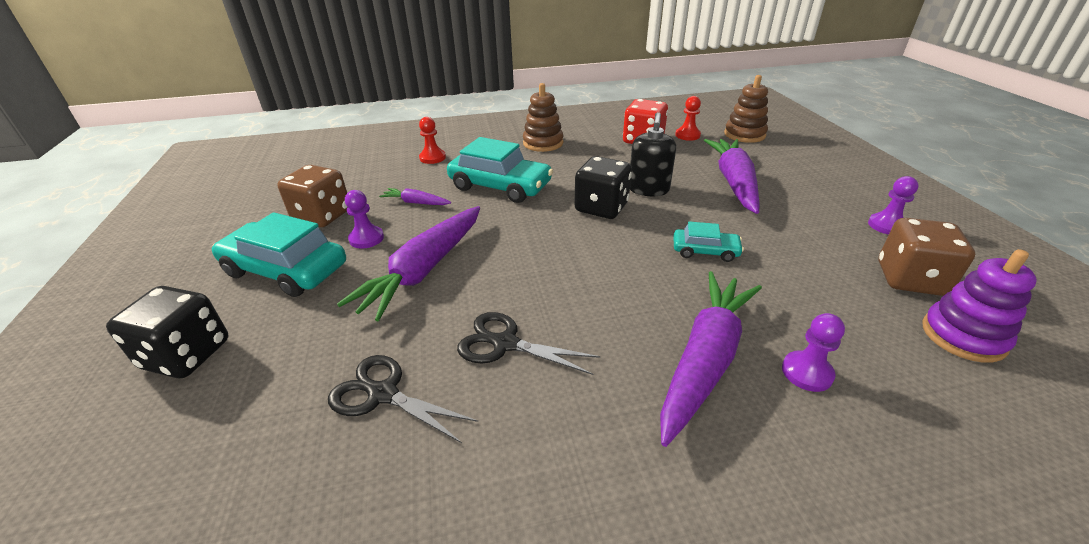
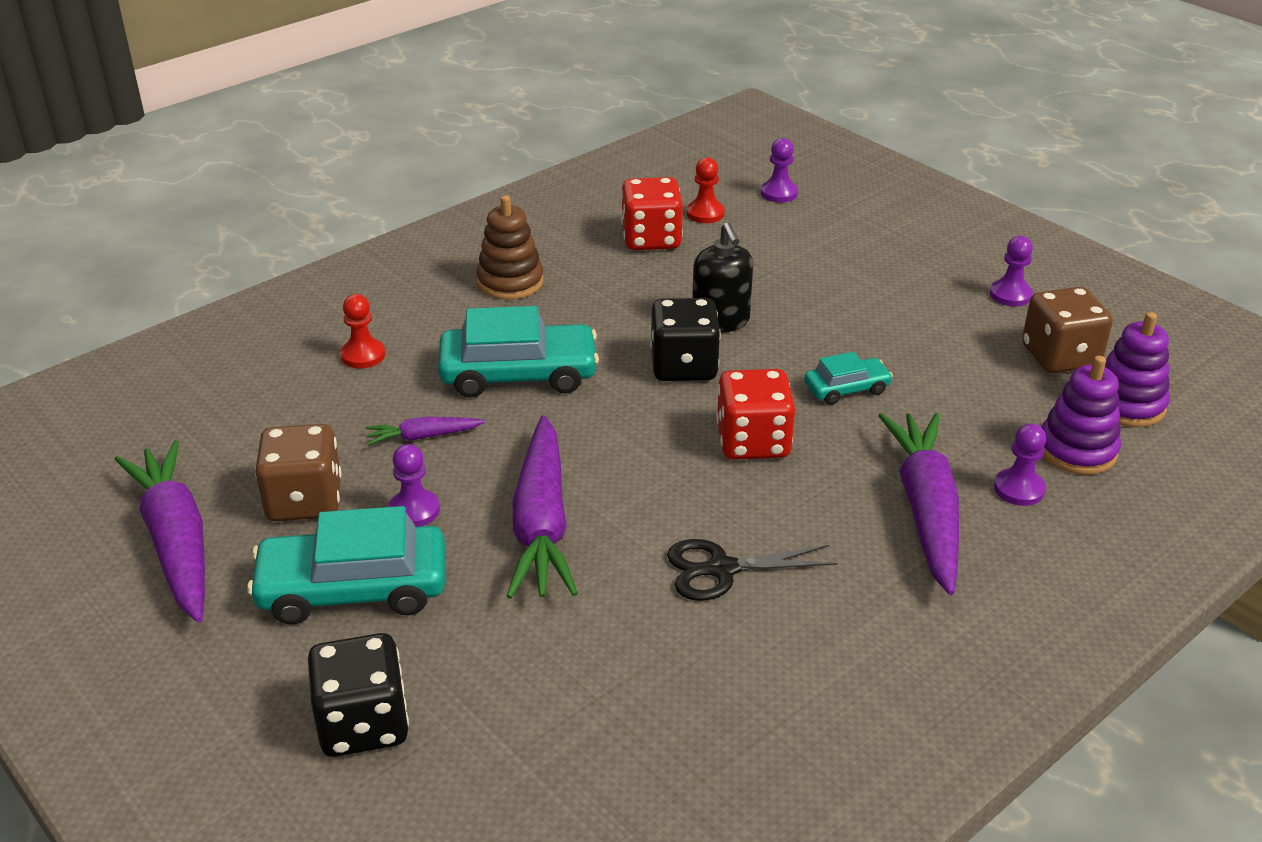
camera: 30 degrees left, 0 degrees up
black scissors [328,355,478,443] -> none
purple carrot [704,139,760,214] -> purple carrot moved to [114,440,205,623]
brown stacking toy [724,75,768,143] -> purple pawn [761,138,798,203]
none -> red dice [716,369,795,460]
none -> purple stacking toy [1041,356,1121,475]

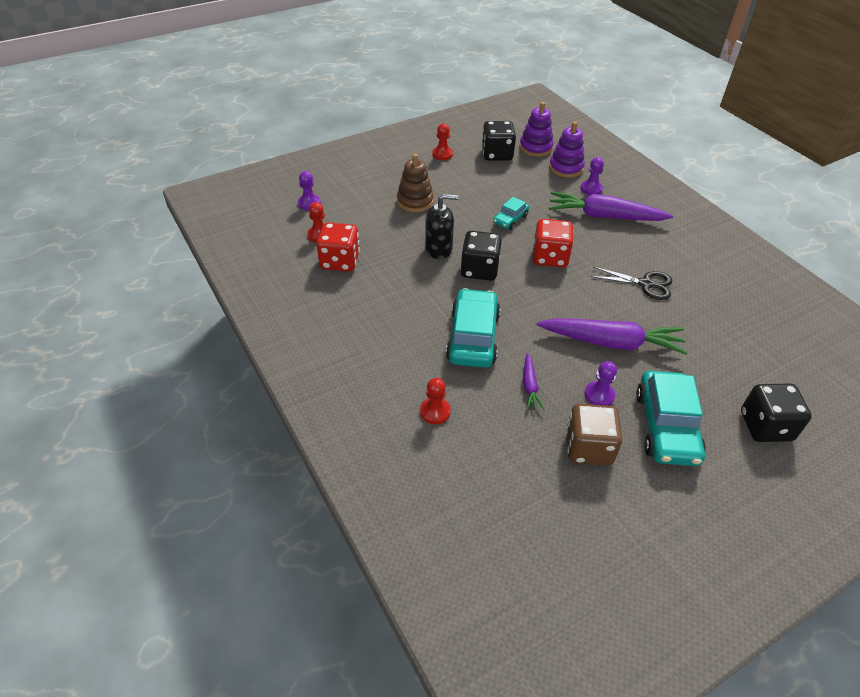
camera: 80 degrees left, 10 degrees up
purple carrot [114,440,205,623] -> none
brown stacking toy [476,195,544,300] -> brown stacking toy moved to [397,154,434,212]
black scissors [667,539,838,601] -> black scissors turned 75 degrees counterclockwise [591,267,672,300]
turquoise car [804,352,893,405] -> turquoise car turned 135 degrees counterclockwise [493,197,529,230]
purple pawn [990,236,1033,306] -> red pawn [432,123,453,160]
brown dice [1022,287,1113,373] -> black dice [482,121,516,161]

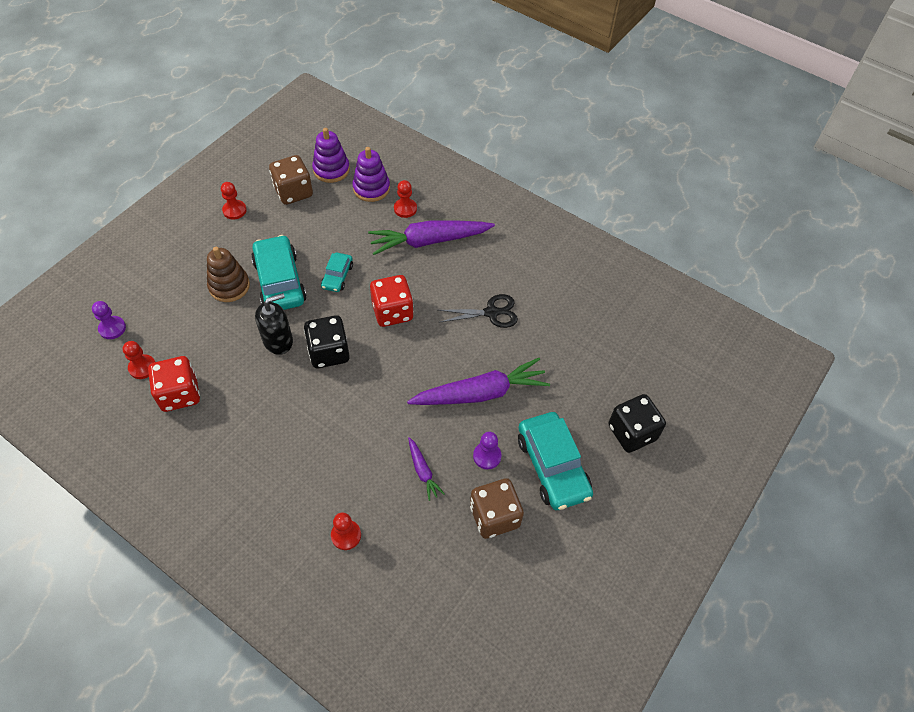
camera: 25 degrees left, 10 degrees up
turquoise car [446,288,501,368] -> turquoise car moved to [251,235,307,310]
black dice [482,121,516,161] -> brown dice [269,155,313,205]
purple pawn [580,157,604,195] -> red pawn [394,180,417,218]

